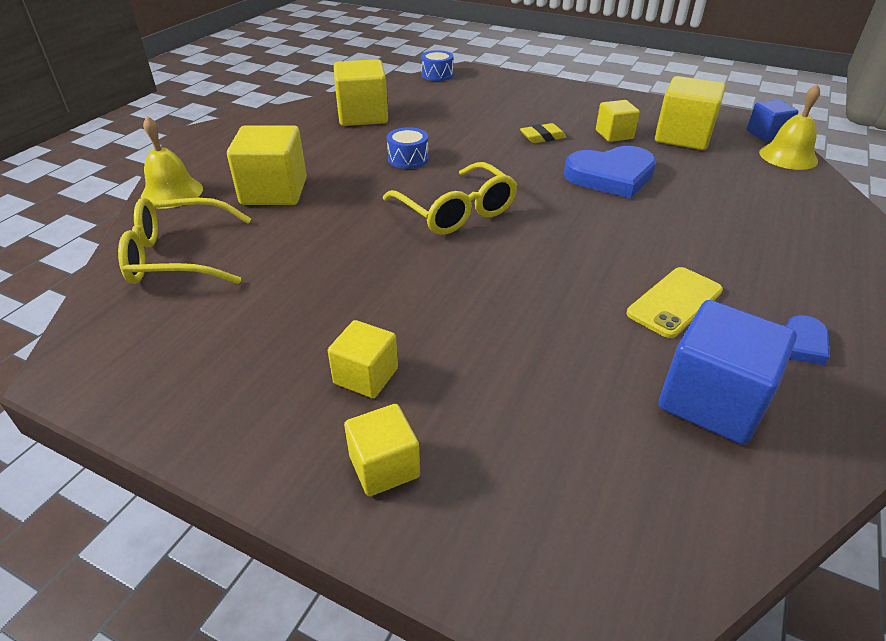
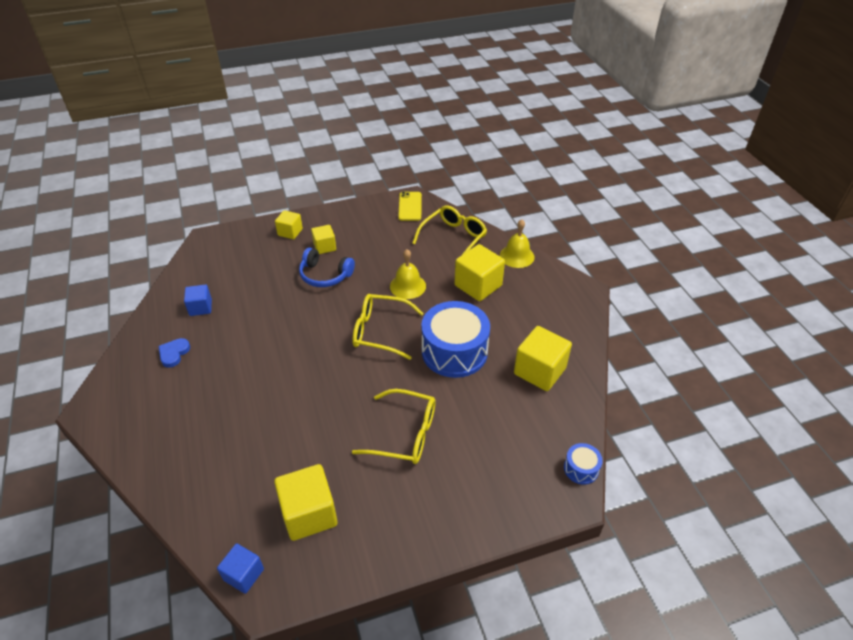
camera: 135 degrees right, 5 degrees up
blue drum [387,127,429,169] -> blue drum [421,301,490,378], size x2.22
yellow eraser [520,123,566,143] -> yellow glasses [352,389,435,464]
blue heart [564,146,656,199] -> none
yellow cube [596,100,640,142] -> none
yellow phone [627,267,723,338] -> yellow phone moved to [398,192,422,221]
blue cube [659,300,797,445] -> blue cube [184,284,212,316], size x0.59
yellow bell [759,84,820,170] -> yellow bell moved to [390,249,426,299]
none -> blue headphones [299,248,355,287]

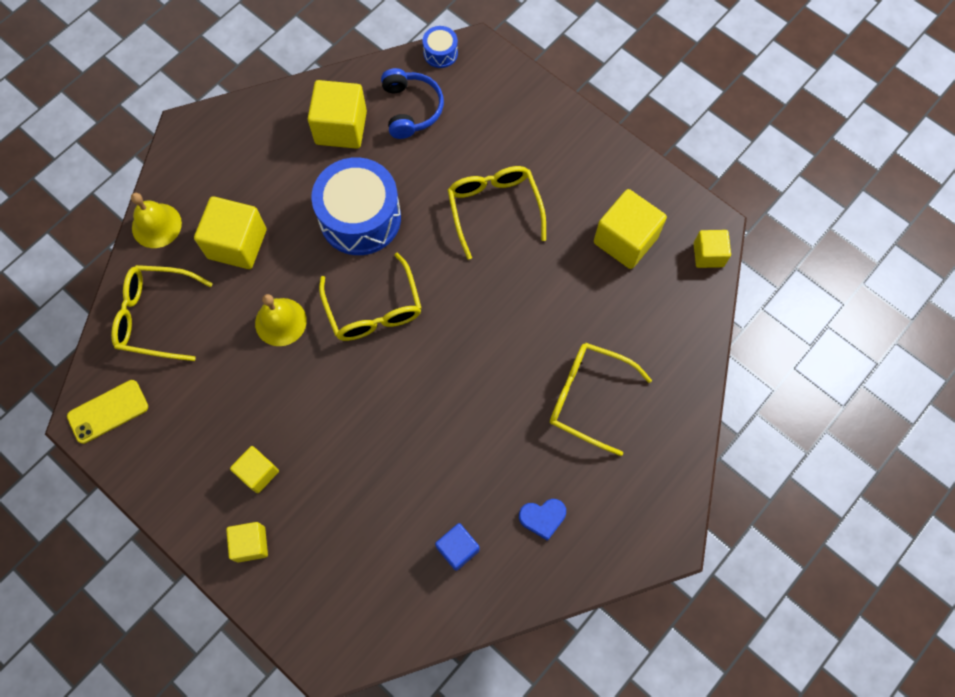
camera: 120 degrees left, 25 degrees up
blue cube [217,544,264,594] -> yellow cube [694,230,731,268]
blue headphones [299,248,355,287] -> blue headphones moved to [381,68,444,139]
none -> yellow glasses [550,343,652,456]

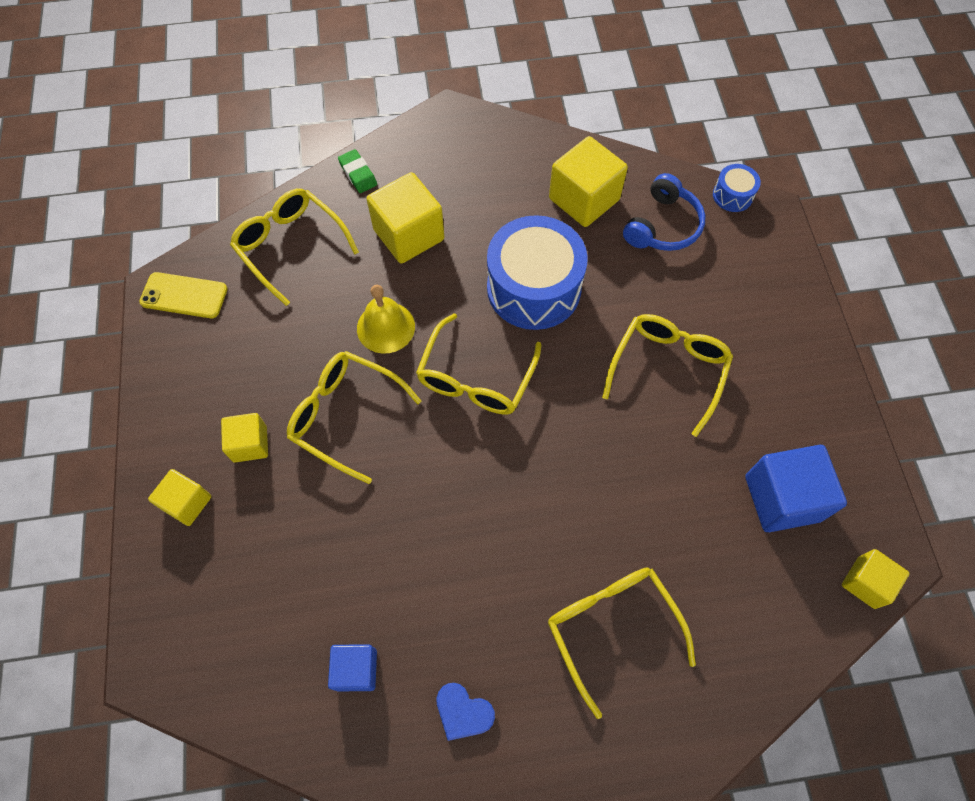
camera: 40 degrees right, 5 degrees down
yellow bell [131,193,182,248] -> green eraser [338,149,377,193]
yellow cube [594,189,667,269] -> blue cube [745,445,847,532]
none -> yellow glasses [287,351,421,484]

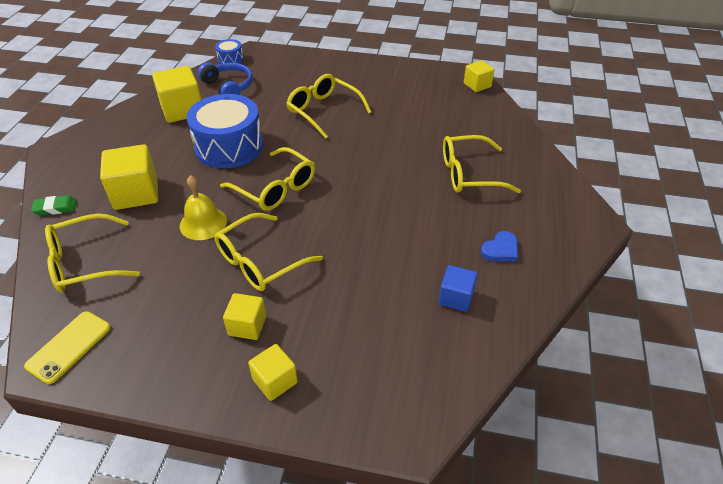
camera: 70 degrees left, 20 degrees down
blue cube [745,445,847,532] -> none

